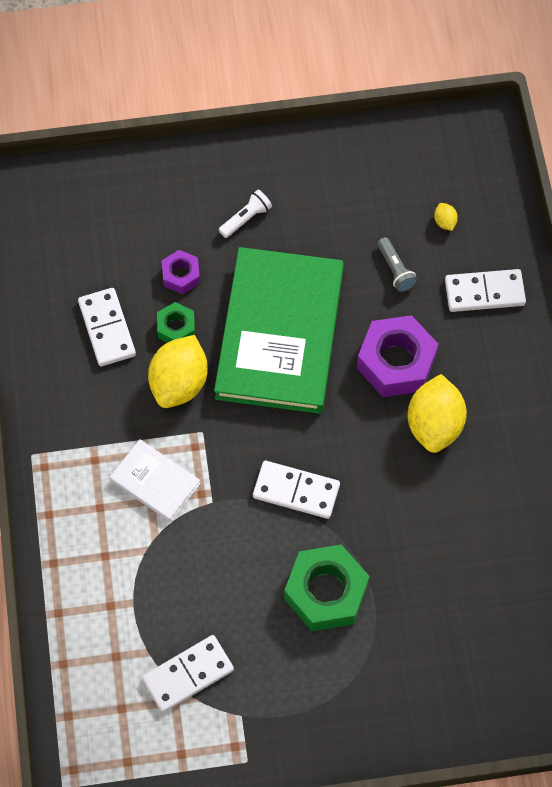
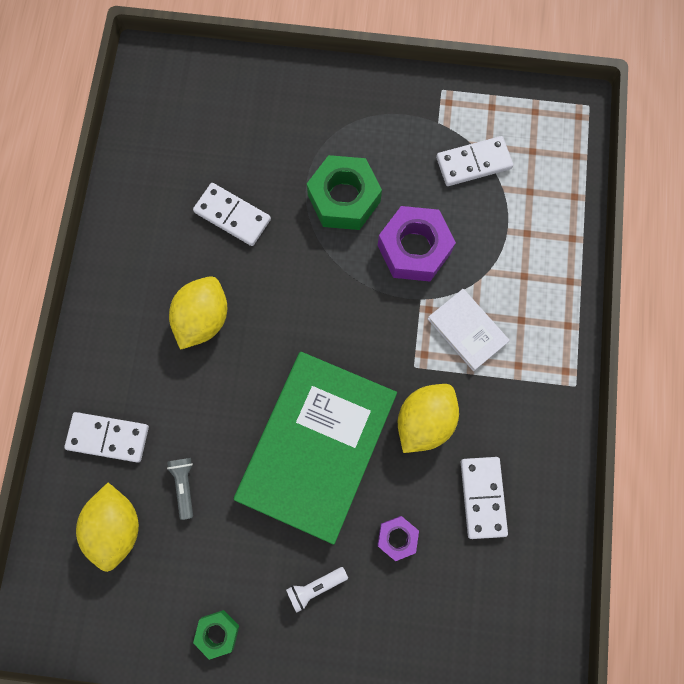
camera: 165 degrees left, 10 degrees up
green nut [157,302,195,343] -> green nut moved to [193,610,239,660]
white domino [253,461,340,519] -> white domino moved to [193,183,271,246]
purple nut [357,315,438,397] -> purple nut moved to [378,206,456,281]
yellow lemon [434,203,458,231] -> yellow lemon [76,483,139,572], size x2.43

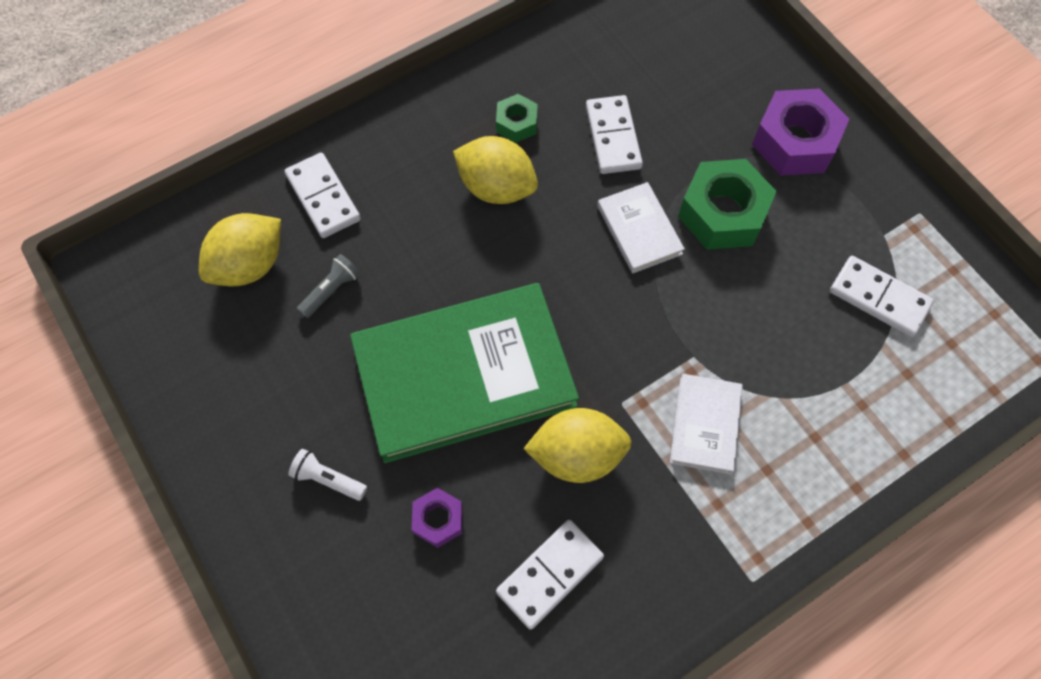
camera: 50 degrees right, 10 degrees down
yellow lemon [169,276,227,350] -> yellow lemon turned 45 degrees clockwise [453,136,538,204]
green nut [193,610,239,660] -> green nut moved to [496,94,538,143]
purple nut [378,206,456,281] -> purple nut moved to [752,88,849,176]
none -> white book [597,182,685,273]

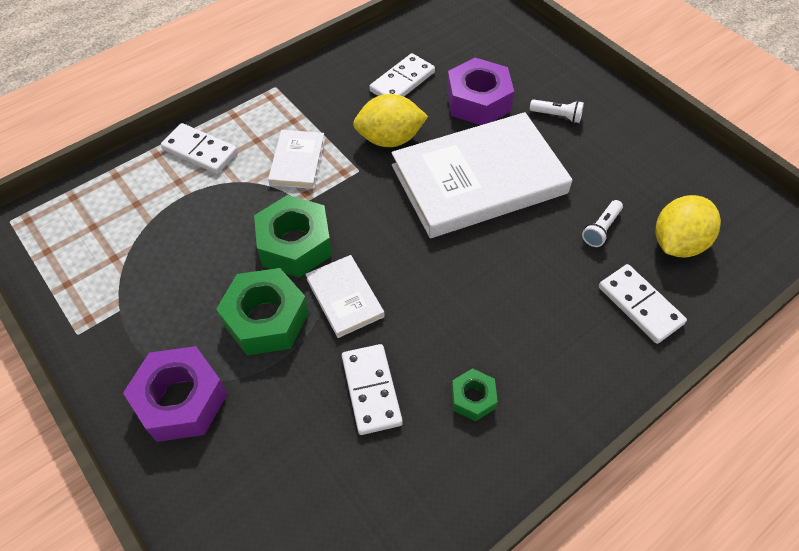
camera: 175 degrees right, 10 degrees down
grey flashlight [297,254,360,318] -> white flashlight [582,200,623,247]
green book [350,283,579,463] -> white book [392,112,572,238]
purple nut [412,488,463,548] -> purple nut [447,58,514,125], size x1.89
yellow lemon [453,136,538,204] -> none
white domino [830,256,934,337] -> white domino moved to [161,123,238,174]
none -> green nut [254,195,332,278]

